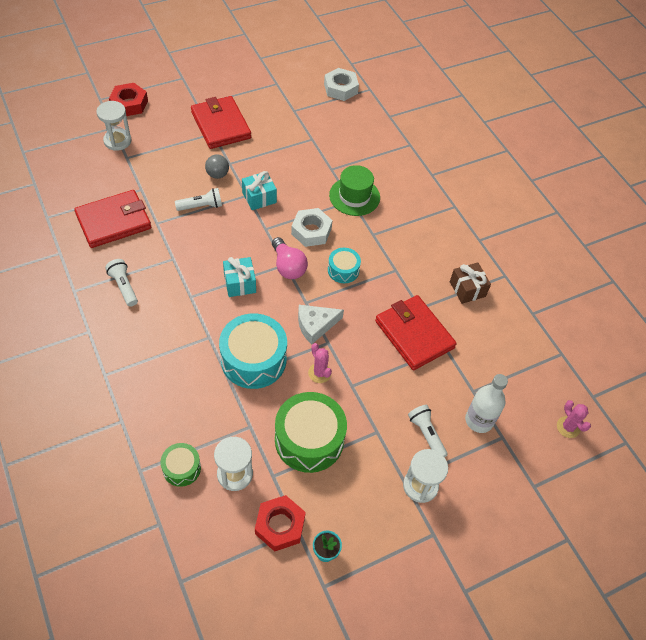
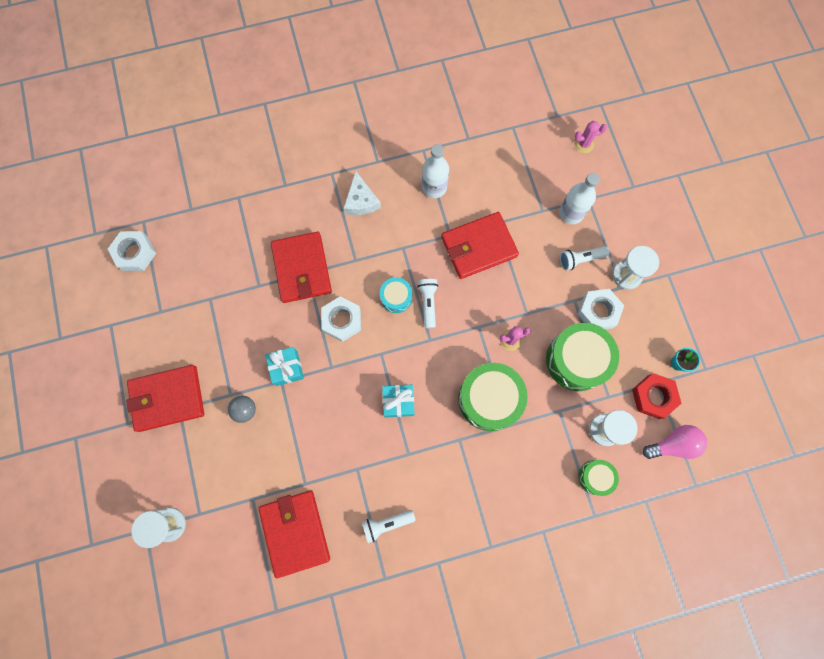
camera: 75 degrees left, 20 degrees up
red nut [109,83,148,116] -> none
white flashlight [175,188,222,211] -> white flashlight moved to [417,279,438,328]
turquoise drum [219,314,287,389] -> green drum [458,363,528,431]
pink light bulb [272,237,308,279] -> pink light bulb moved to [643,425,707,459]
white cheese [298,305,344,345] -> white cheese moved to [344,171,381,215]
green hat [329,165,380,216] -> red wallet [271,232,332,303]
brown gift [450,262,491,304] -> white bottle [422,144,449,198]
none -> white nut [577,289,624,329]

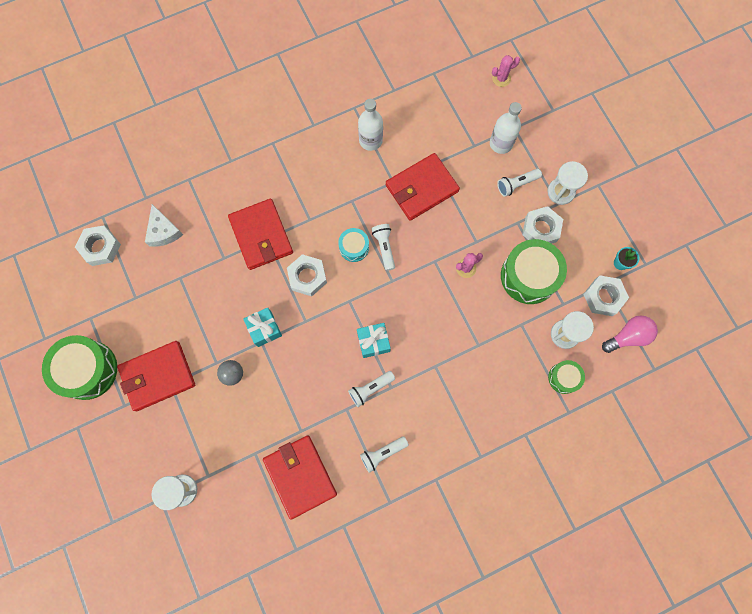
camera: 10 degrees left, 0 degrees up
white cheese [344,171,381,215] -> white cheese moved to [145,204,183,247]
green drum [458,363,528,431] -> green drum moved to [42,335,117,400]
red nut [632,373,681,419] -> white nut [583,276,629,316]
none -> white flashlight [348,371,395,407]

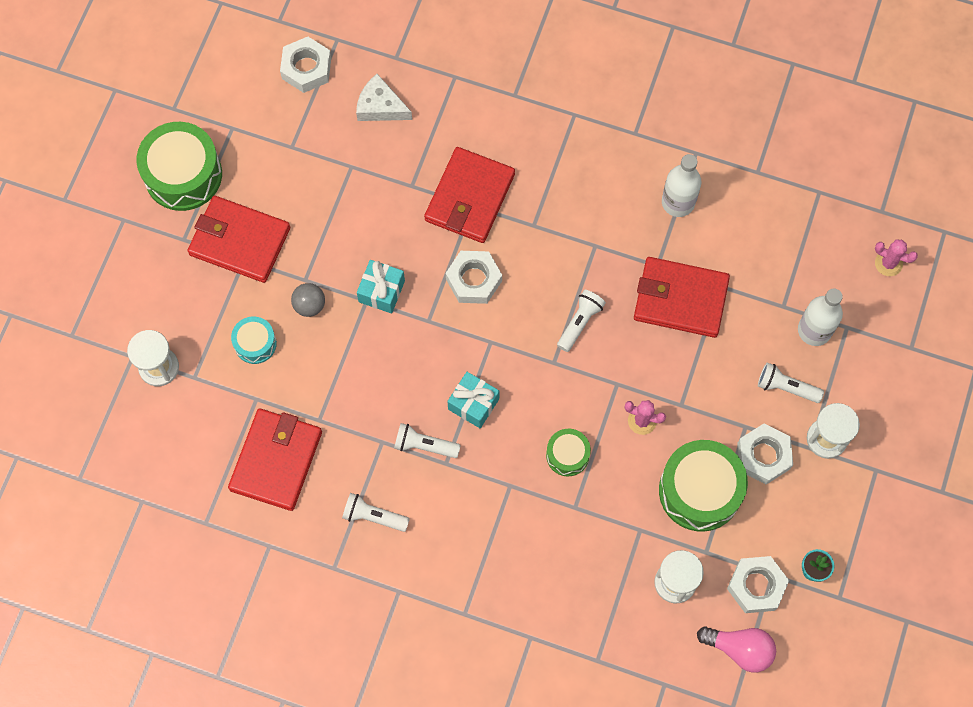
camera: 45 degrees right, 5 degrees down
white cheese [145,204,183,247] -> white cheese turned 90 degrees clockwise [356,74,412,121]
turquoise drum [338,228,369,262] -> turquoise drum moved to [231,317,277,364]
green drum [548,360,585,394] -> green drum moved to [546,429,591,477]

